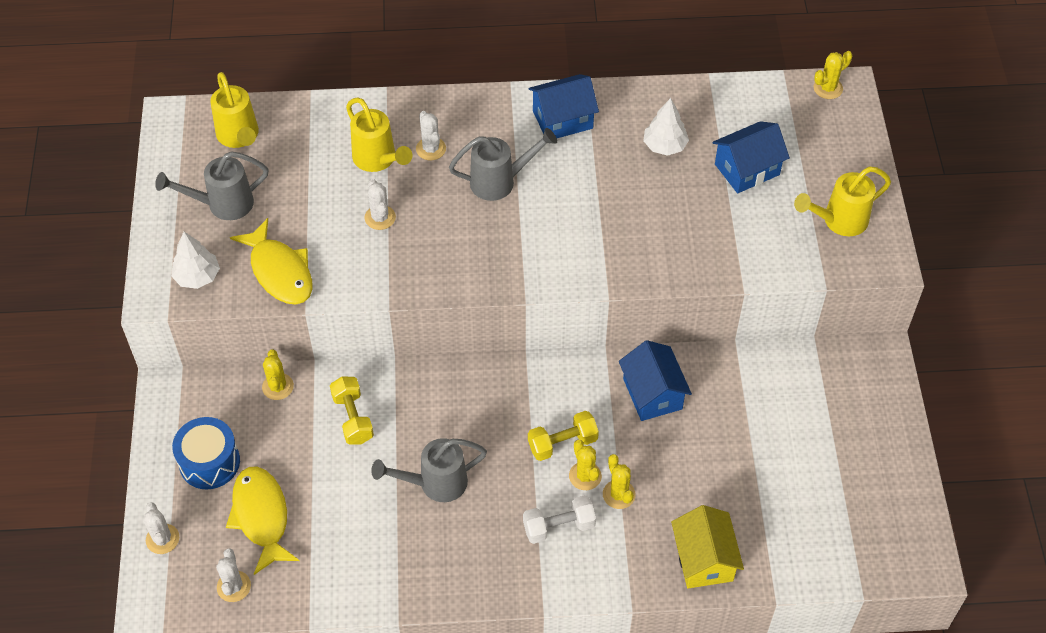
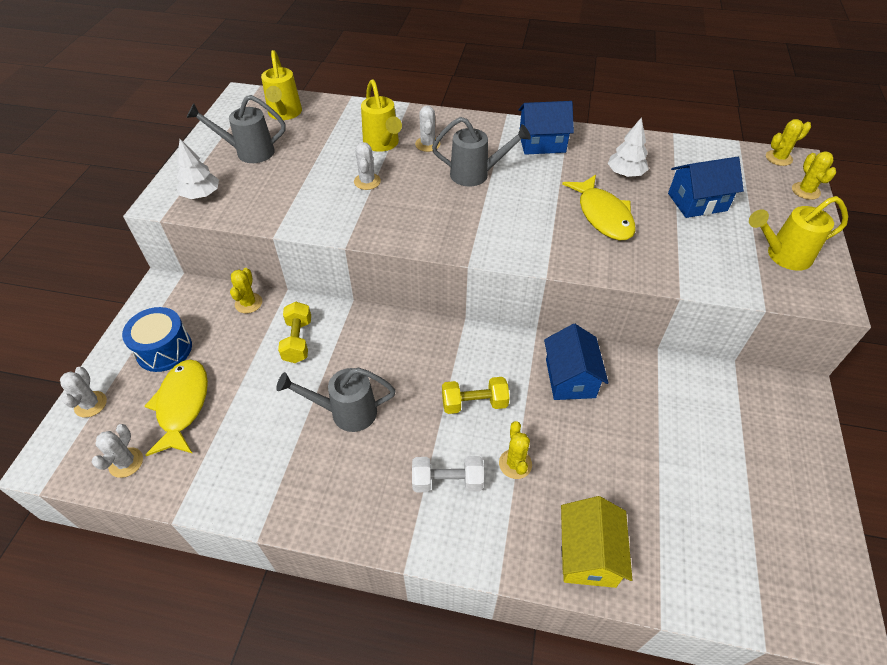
camera: 15 degrees right, 5 degrees down
yellow fish [230,218,313,305] -> yellow fish moved to [562,175,635,240]
yellow cactus [569,440,602,490] -> yellow cactus moved to [792,152,836,200]

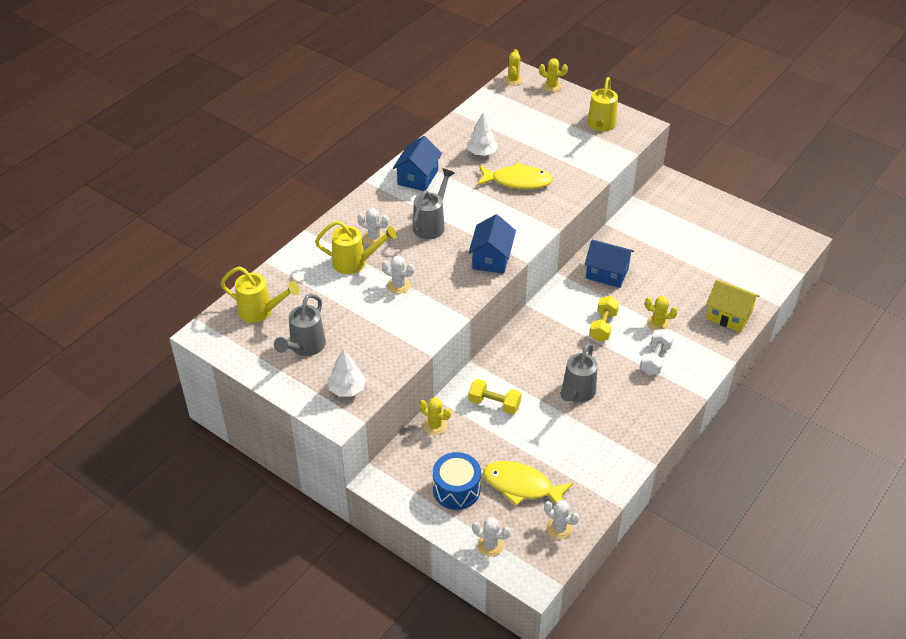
camera: 65 degrees left, 5 degrees down
blue house [668,157,744,218] -> blue house moved to [468,214,516,274]

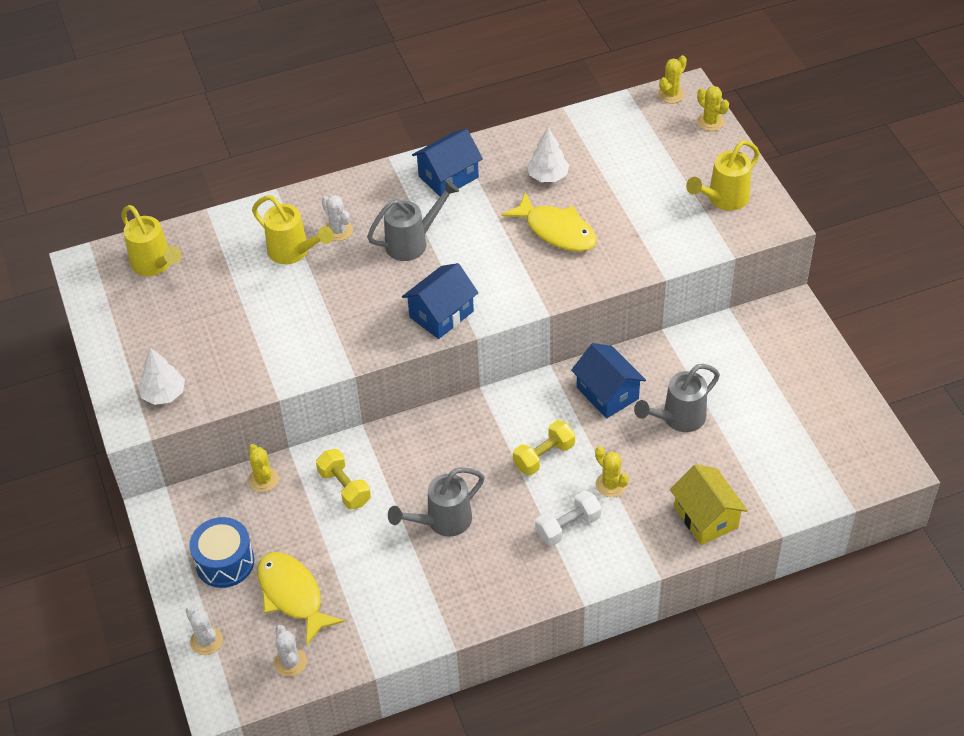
camera: 35 degrees right, 5 degrees up
grey watering can [274,294,326,356] -> grey watering can moved to [634,364,720,432]
white cactus [382,256,414,294] -> none

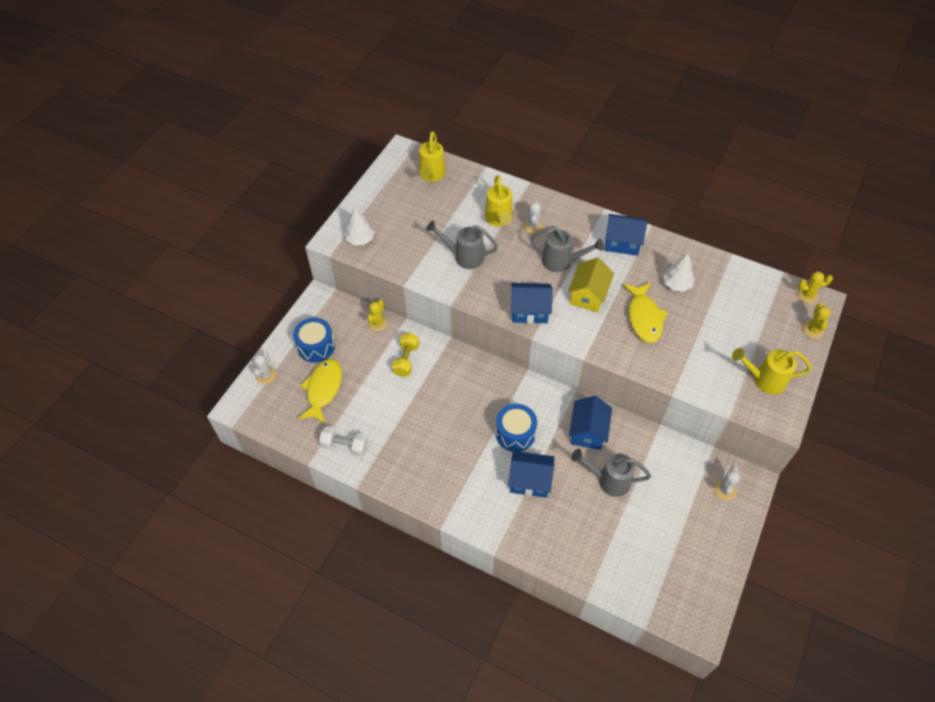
camera: 45 degrees right, 5 degrees up
white cactus [274,625,307,677] -> white cactus moved to [714,466,740,500]
grey watering can [388,467,485,537] -> grey watering can moved to [426,220,498,269]
yellow dumbbell [513,420,575,475] -> blue drum [495,404,537,452]
white dumbbell [535,490,602,546] -> white dumbbell moved to [319,426,368,457]
yellow cactus [595,446,629,497] -> blue house [508,451,554,498]
yellow house [670,464,748,545] -> yellow house moved to [568,258,614,312]

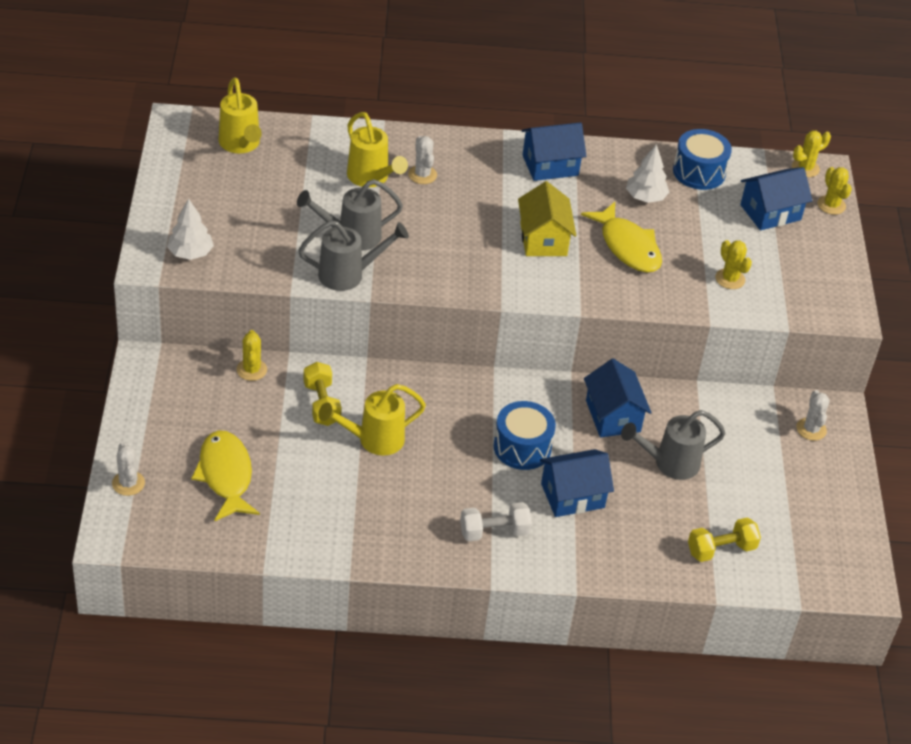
camera: 30 degrees left, 10 degrees down
blue drum [293,318,335,362] -> blue drum moved to [673,129,732,190]
white dumbbell [319,426,368,457] -> white dumbbell moved to [460,502,532,541]
blue house [511,283,553,324] -> blue house moved to [740,167,812,230]
grey watering can [531,226,604,272] -> grey watering can moved to [298,220,409,291]
yellow watering can [732,348,811,395] -> yellow watering can moved to [318,384,426,456]
none -> yellow dumbbell [688,518,761,562]
none -> yellow cactus [715,240,752,289]

